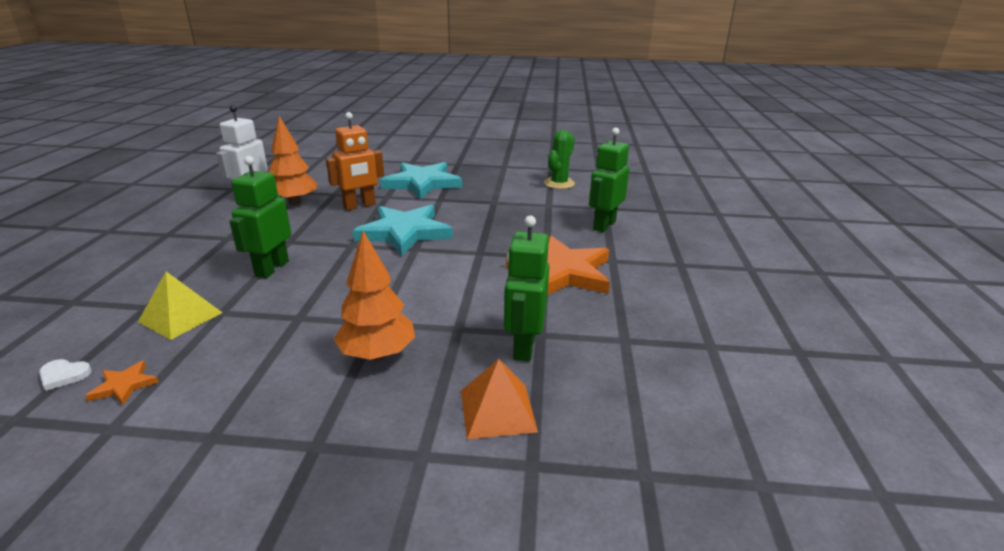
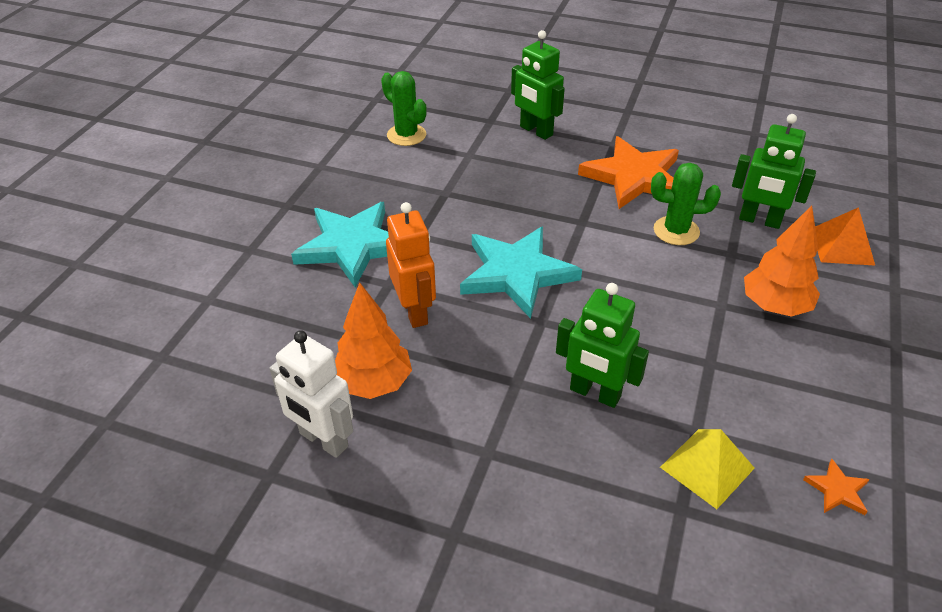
camera: 75 degrees left, 15 degrees up
white heart [39,359,92,391] -> none
none -> green cactus [651,163,721,245]

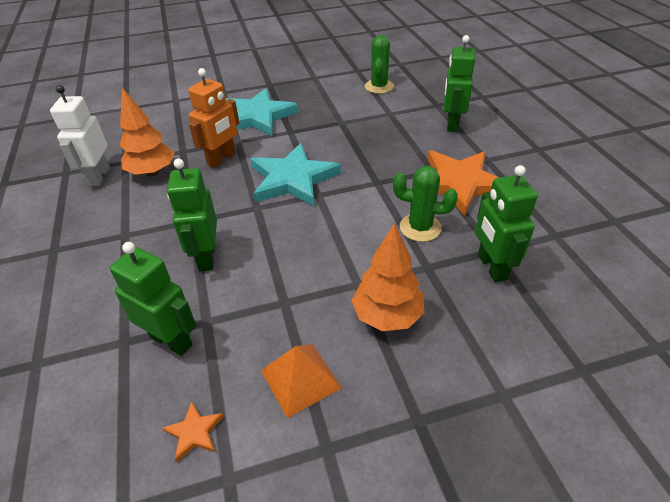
camera: 55 degrees right, 0 degrees up
green cactus [651,163,721,245] -> green cactus turned 45 degrees counterclockwise [393,166,458,242]
yellow pyramid [660,429,755,509] -> green robot [110,242,196,356]
orange pyramid [815,207,875,266] -> orange pyramid moved to [261,344,342,418]

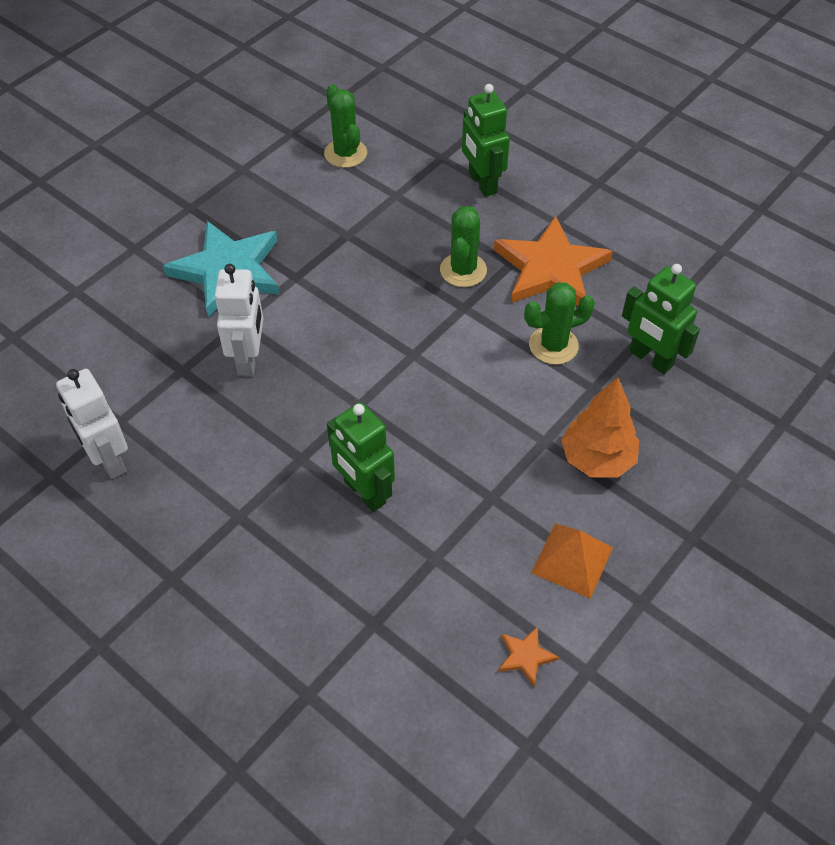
camera: 35 degrees left, 10 degrees up
green robot [110,242,196,356] -> none
orange tree [120,88,175,176] -> none
orange robot [188,68,240,168] -> white robot [215,264,263,376]
turquoise star [251,143,341,206] -> none
none -> green cactus [440,206,487,287]

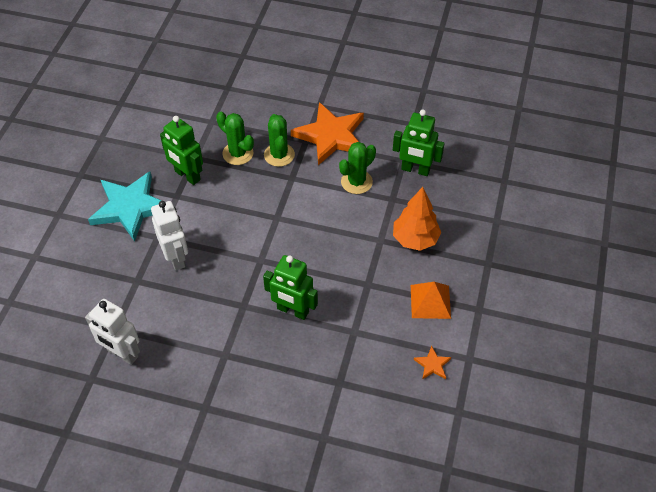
camera: 25 degrees left, 0 degrees up
green cactus [324,84,367,168] -> green cactus moved to [216,112,254,165]
green robot [462,84,510,197] -> green robot moved to [160,116,203,185]

